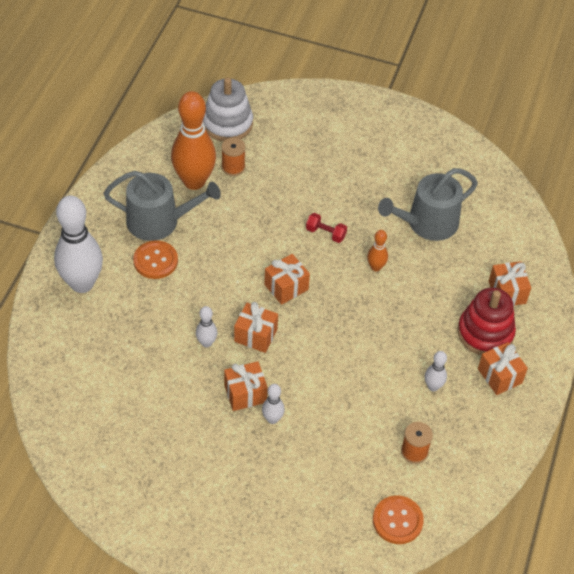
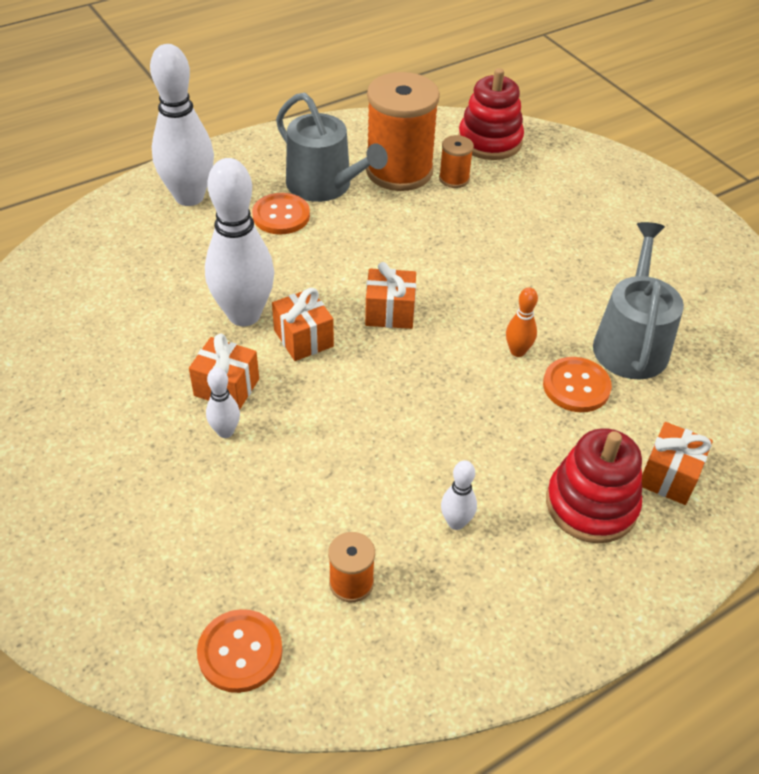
camera: 40 degrees right, 5 degrees down
orange bowling pin [171,91,216,190] -> orange spool [366,72,440,191]
white bowling pin [196,306,217,348] -> white bowling pin [205,158,274,326], size x2.23
white stacking toy [203,78,253,142] -> red stacking toy [458,68,524,160]
red dumbbell [306,213,347,243] -> none
grey watering can [378,168,478,241] -> grey watering can turned 90 degrees clockwise [593,222,684,380]
orange gift [478,342,528,395] -> none
none -> orange button [543,357,612,412]

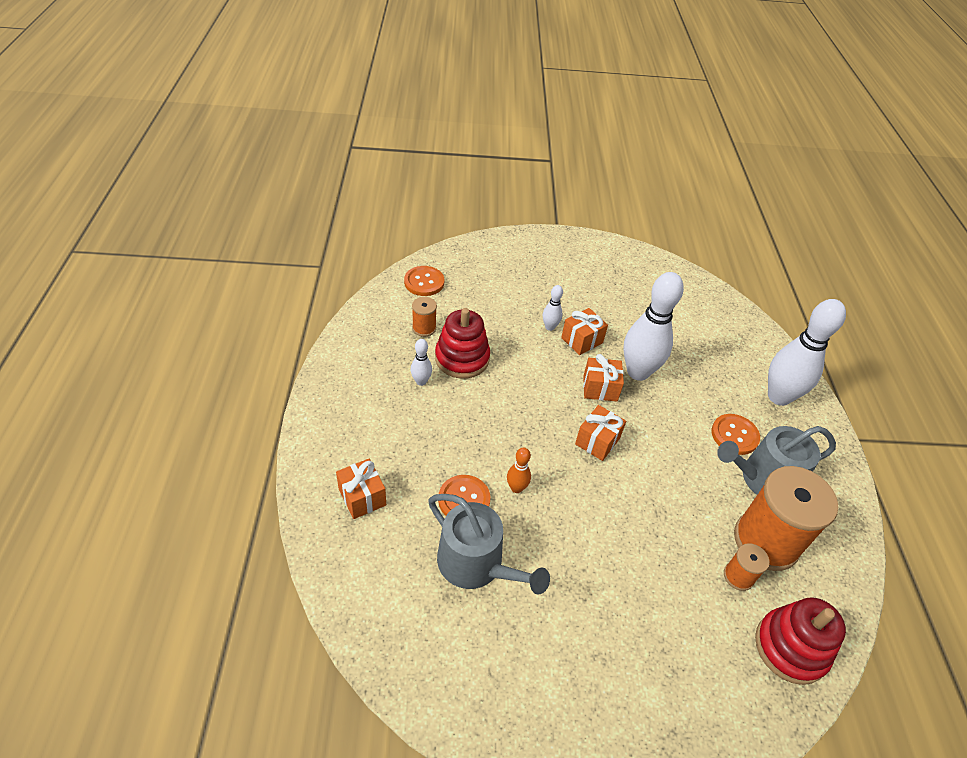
camera: 120 degrees right, 0 degrees up
red stacking toy [546,428,642,543] -> red stacking toy moved to [435,308,490,379]

